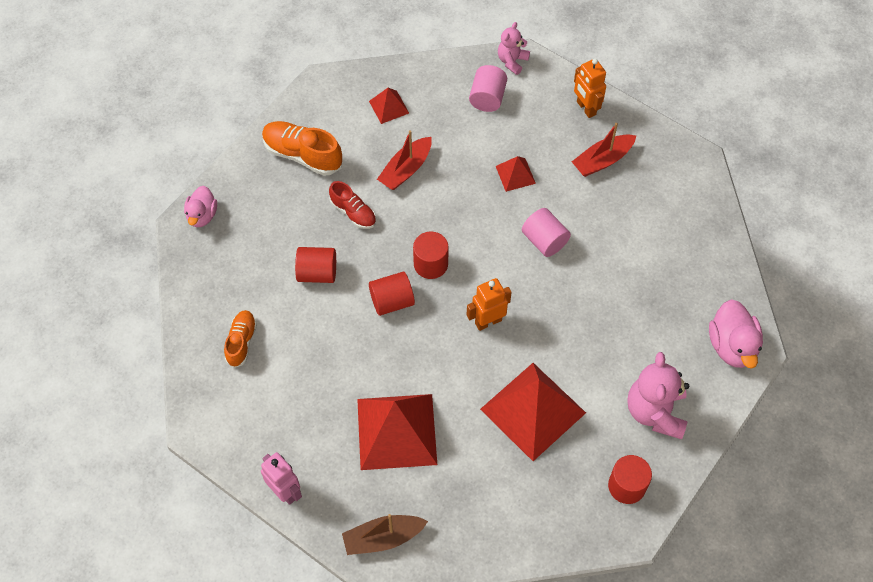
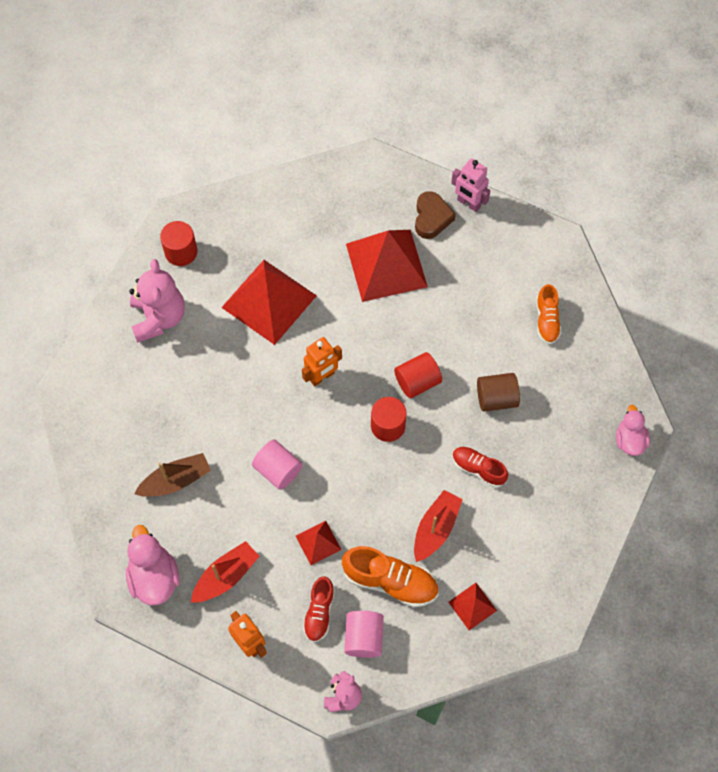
camera: 170 degrees right, 5 degrees up
orange shoe [262,121,342,176] -> orange shoe moved to [342,546,439,607]
red cylinder [295,247,336,283] -> brown cylinder [477,373,520,412]
brown boat [342,514,428,555] -> brown boat moved to [135,453,211,497]
pink duck [709,300,763,369] -> pink duck moved to [126,525,180,606]
none -> red shoe [303,576,335,642]
none -> brown heart [415,191,456,239]

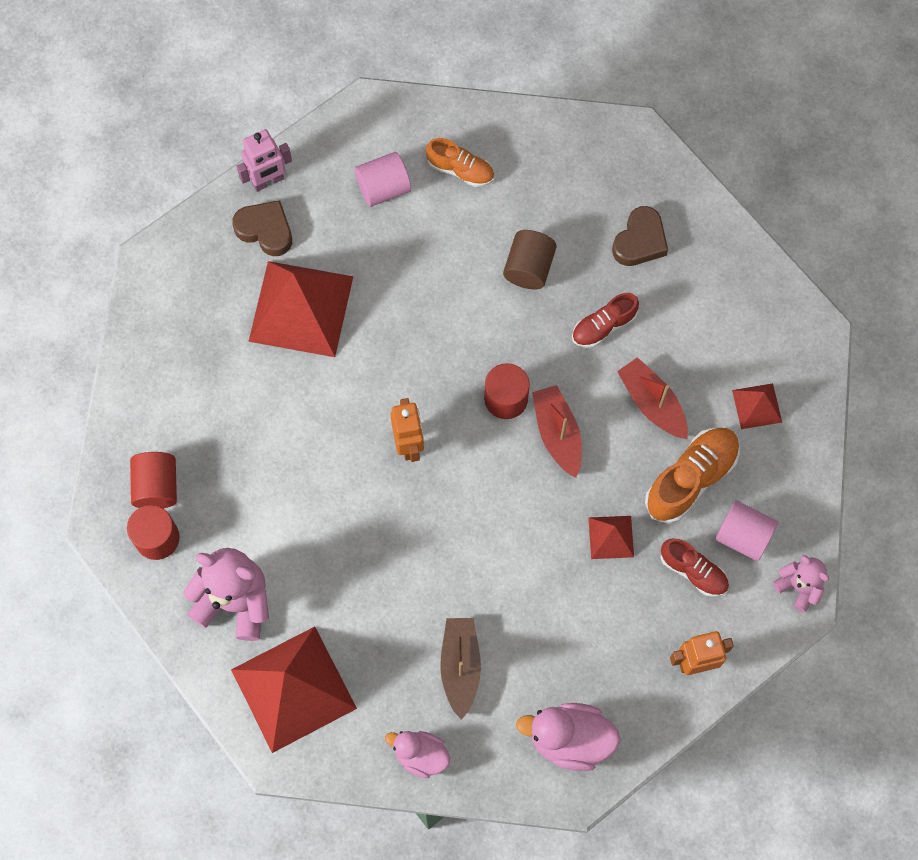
camera: 65 degrees left, 5 degrees up
red boat [191,541,259,603] -> red boat moved to [532,385,582,478]
red pyramid [221,260,317,345] -> red pyramid moved to [231,626,357,753]
pink cylinder [252,440,303,490] -> pink cylinder moved to [355,152,411,207]
red cylinder [394,352,442,398] -> red cylinder moved to [130,452,177,508]
pink duck [616,405,650,456] -> pink duck moved to [385,731,450,778]
none -> brown heart [612,206,668,266]

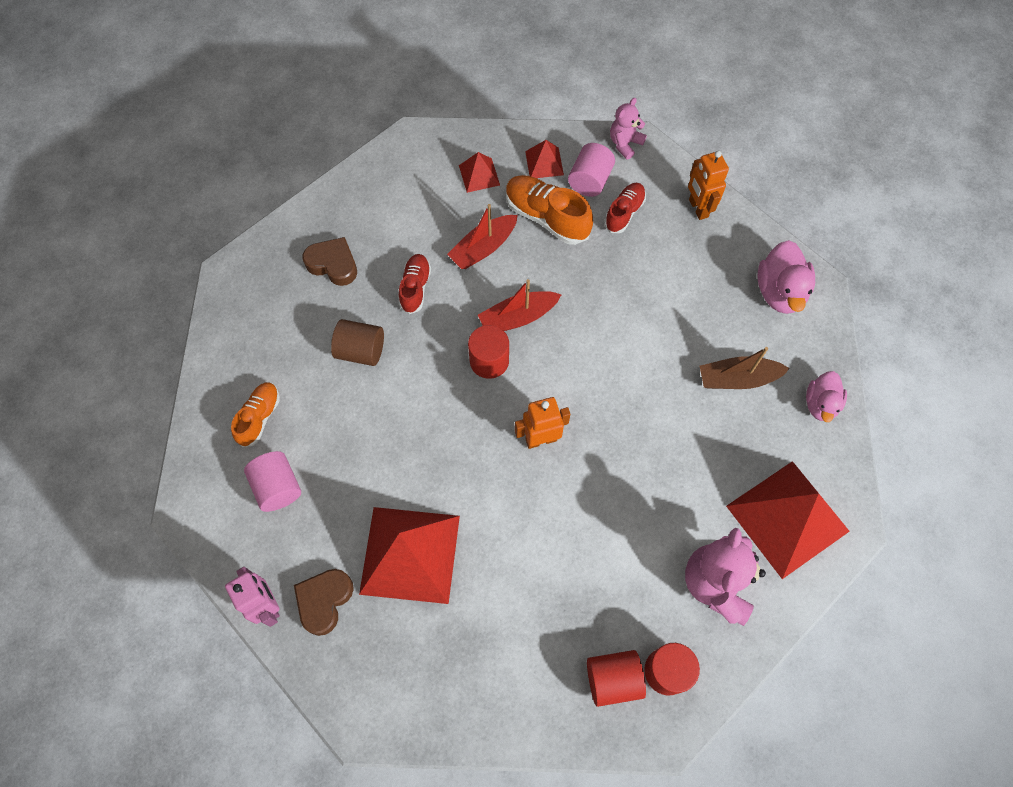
camera: 95 degrees left, 5 degrees down
red shoe [572,293,639,348] -> red shoe turned 135 degrees counterclockwise [399,254,431,314]
red pyramid [588,516,634,559] -> red pyramid moved to [525,140,564,178]

